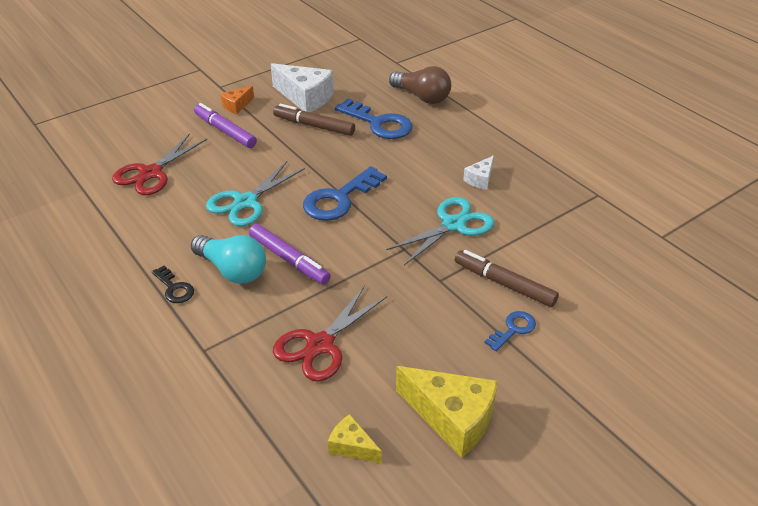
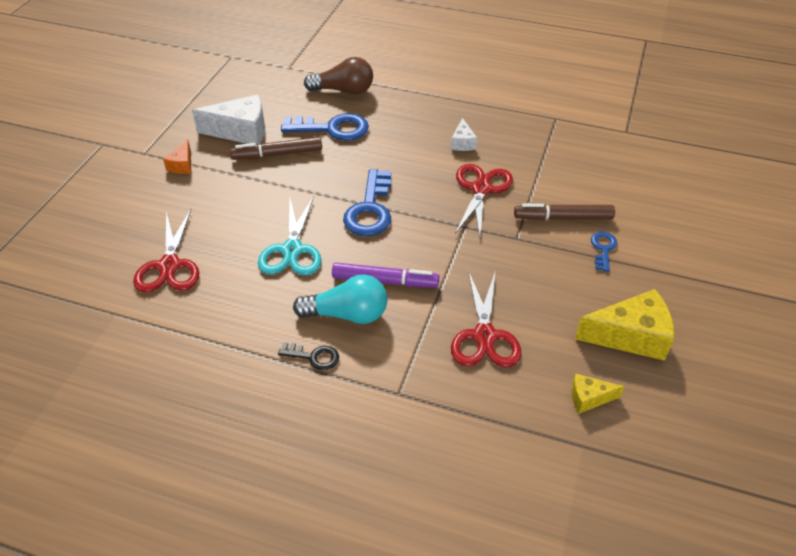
camera: 35 degrees left, 5 degrees up
purple marker [194,103,257,148] -> none
turquoise scissors [386,197,494,265] -> red scissors [455,164,513,236]

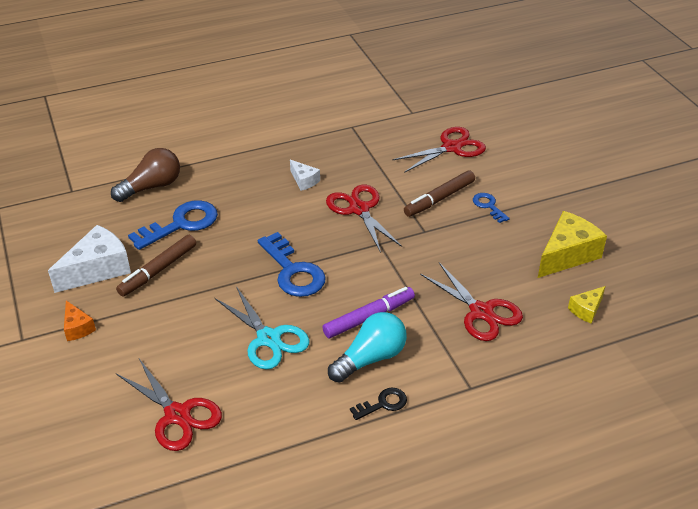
camera: 40 degrees left, 5 degrees down
none -> red scissors [392,127,486,173]

